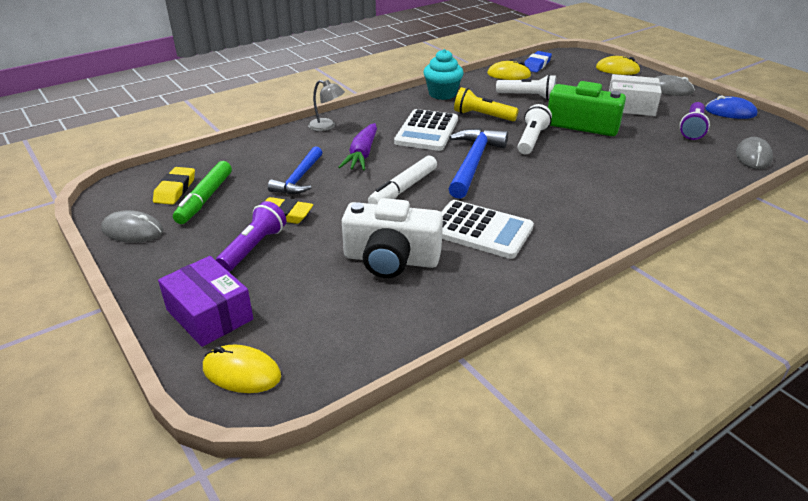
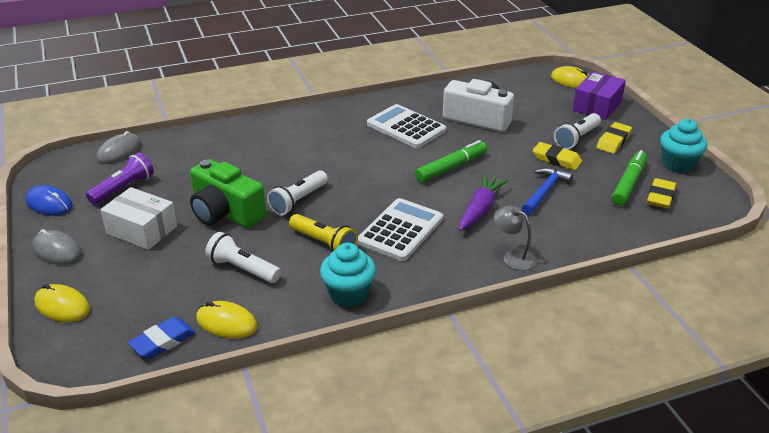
camera: 165 degrees left, 0 degrees up
grey mouse [101,210,163,243] -> turquoise cupcake [660,119,707,173]
purple box [158,256,253,347] -> purple box turned 60 degrees clockwise [573,71,626,120]
purple flashlight [216,201,286,272] -> white flashlight [554,113,601,150]
white marker [368,156,437,204] -> green marker [415,140,487,182]
blue hammer [448,128,508,199] -> none
none -> yellow eraser [596,122,632,154]

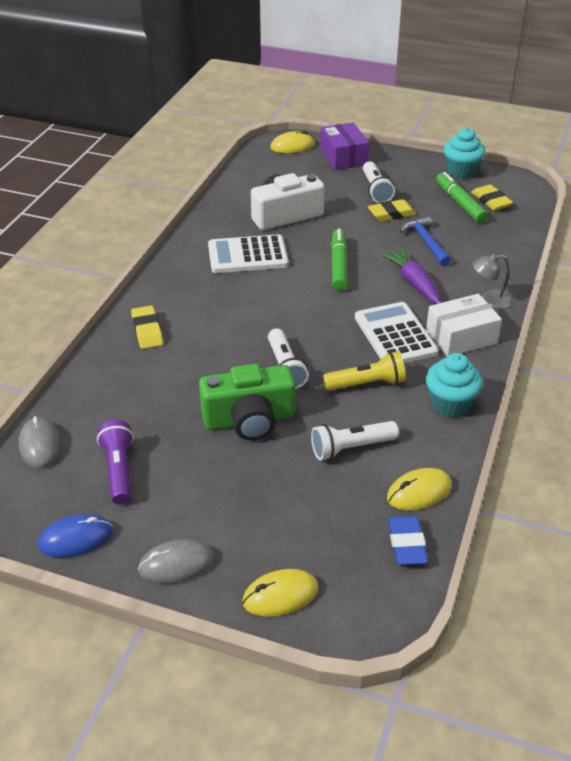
camera: 50 degrees left, 5 degrees up
white box [100,187,177,250] -> white box moved to [426,294,502,356]
yellow eraser [596,122,632,154] -> yellow eraser moved to [131,306,163,349]

